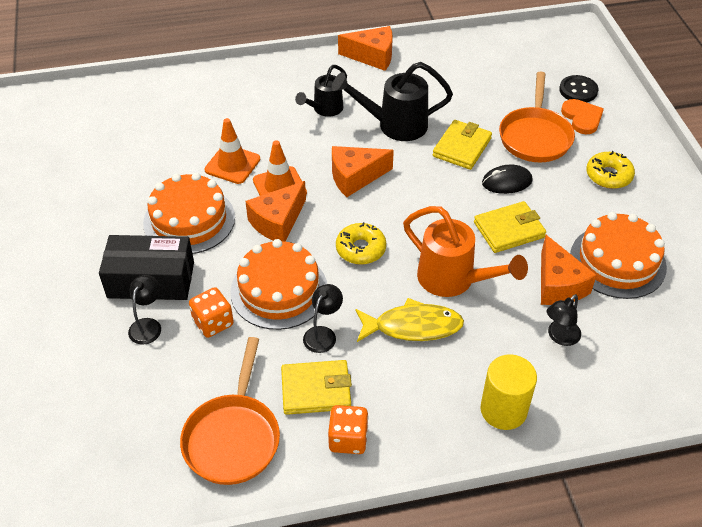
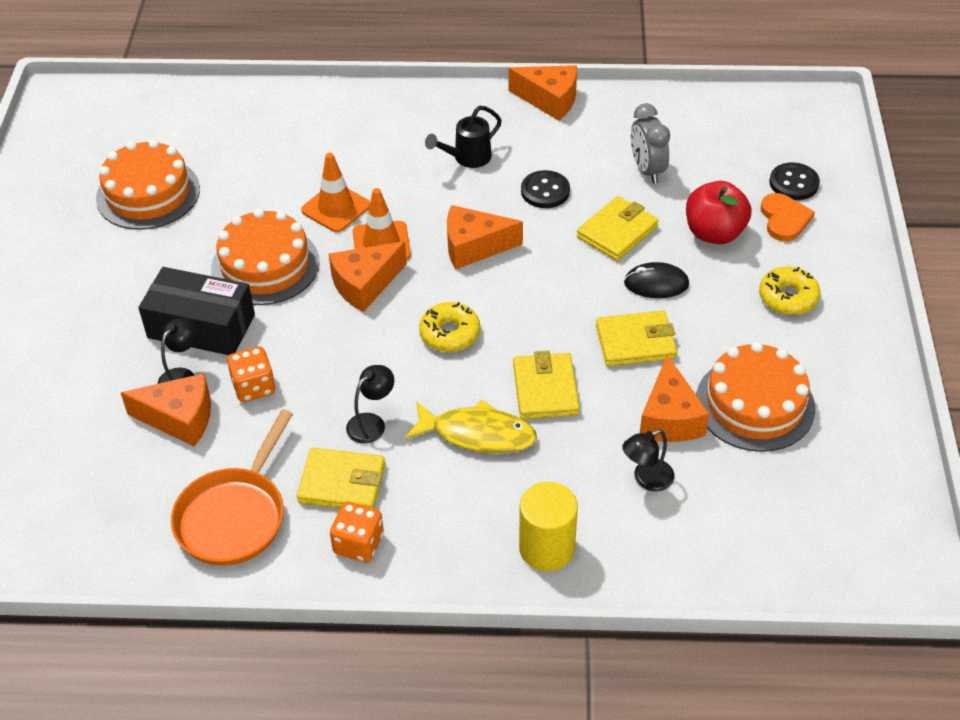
camera: 15 degrees right, 0 degrees up
orange cake [230,239,327,330] -> orange cake moved to [96,139,200,230]
black watering can [332,62,453,141] -> black button [521,170,570,208]
orange watering can [403,206,528,297] -> yellow wallet [513,351,580,420]
orange pan [499,72,575,162] -> red apple [686,181,751,244]
none -> orange cheese [121,373,211,447]
none -> grey clock [631,103,670,183]

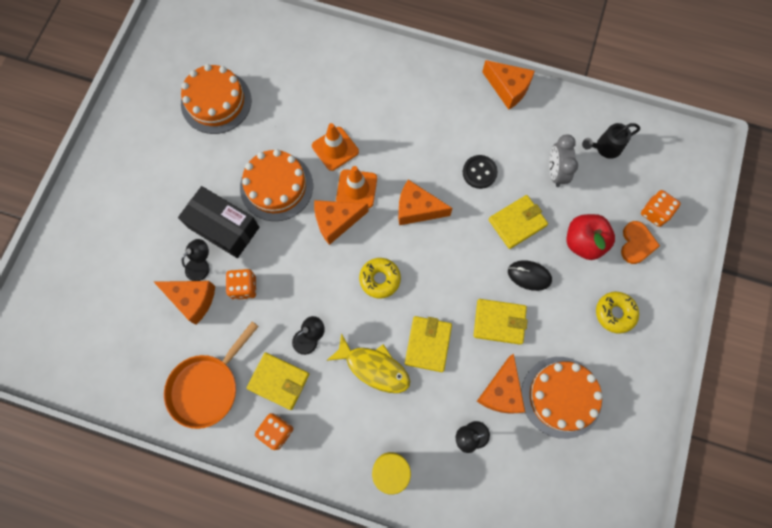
camera: 15 degrees right, 25 degrees up
black watering can [425,106,502,168] -> black watering can moved to [582,123,640,159]
black button [769,162,820,200] -> orange dice [641,190,681,227]

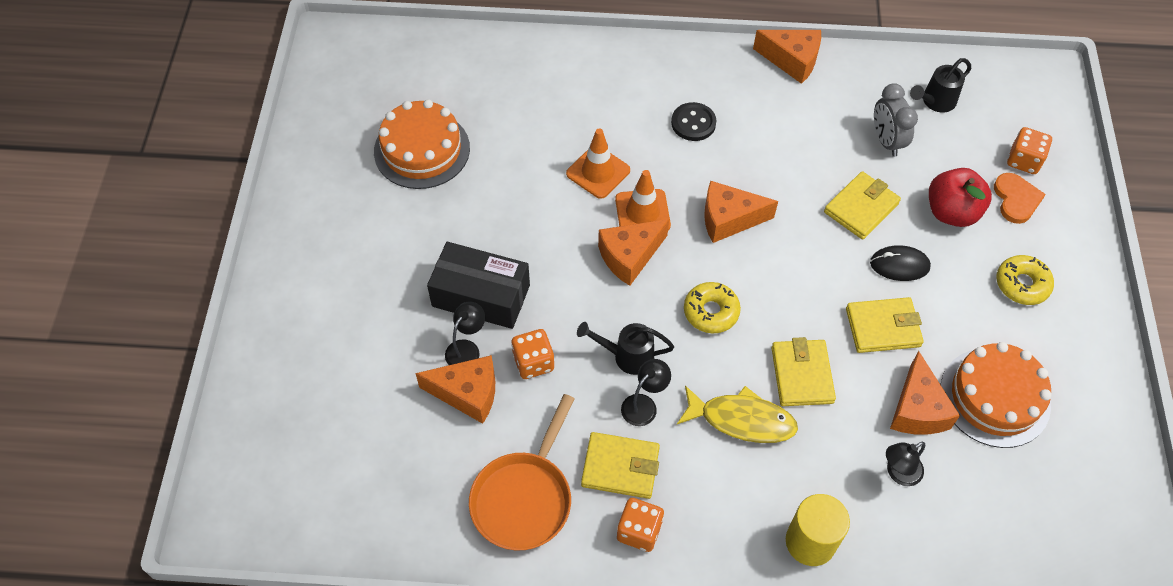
camera: 15 degrees left, 15 degrees down
orange cake [240,149,313,221] -> none
black button [463,155,498,189] -> black button moved to [671,102,716,141]
none -> black watering can [577,322,674,375]

